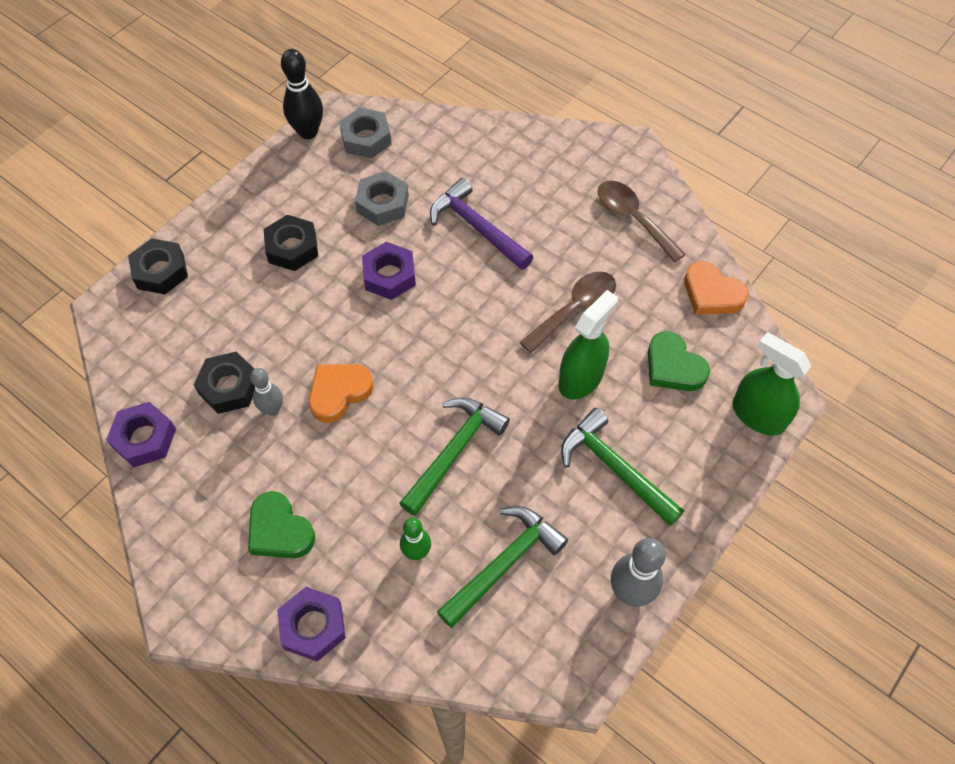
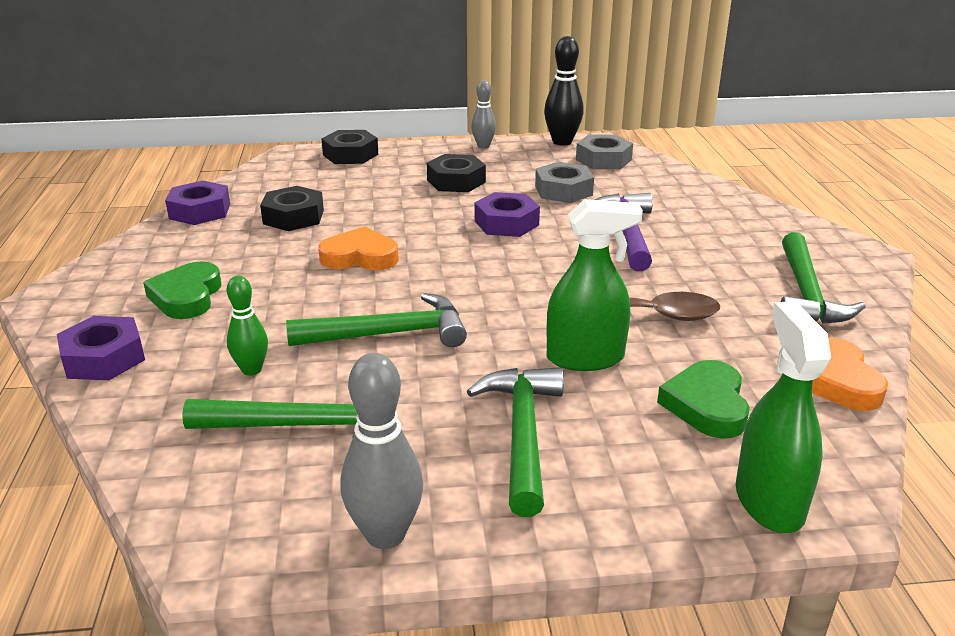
camera: 45 degrees right, 30 degrees down
grey bowling pin [250,368,283,416] -> grey bowling pin moved to [471,80,496,149]
brown spoon [598,181,686,262] -> green hammer [781,232,866,324]

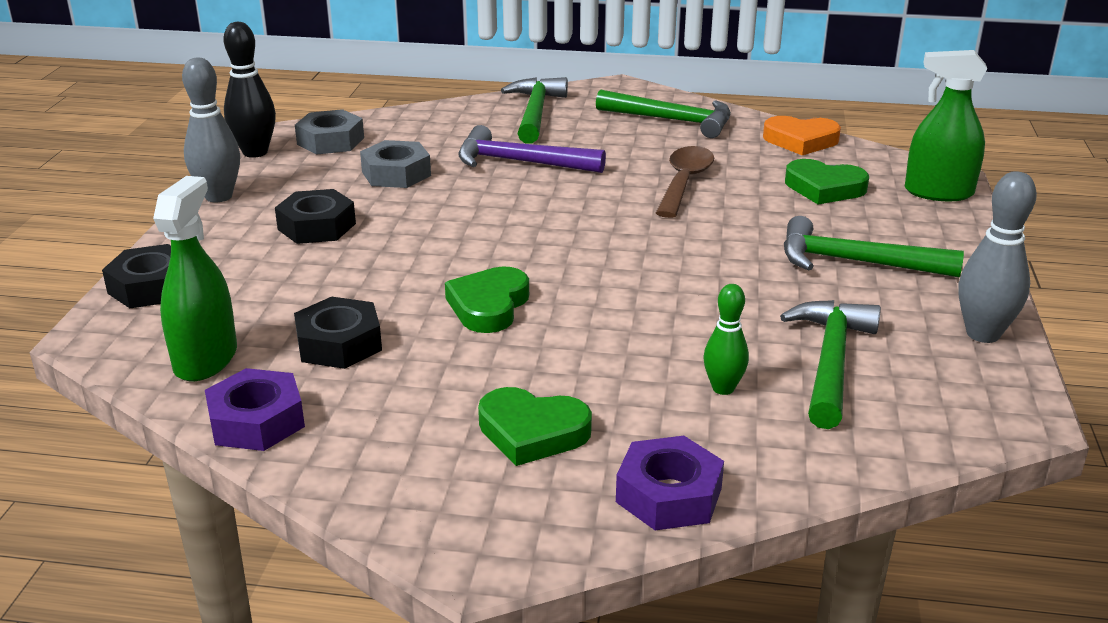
camera: 75 degrees left, 0 degrees up
green hammer [286,293,467,347] -> green hammer moved to [501,77,568,144]
orange heart [318,226,399,270] -> green heart [445,266,529,333]
grey bowling pin [471,80,496,149] -> grey bowling pin [182,57,240,202], size x1.58
purple nut [475,192,540,237] -> none
green spray bottle [547,199,643,371] -> green spray bottle moved to [153,176,237,381]

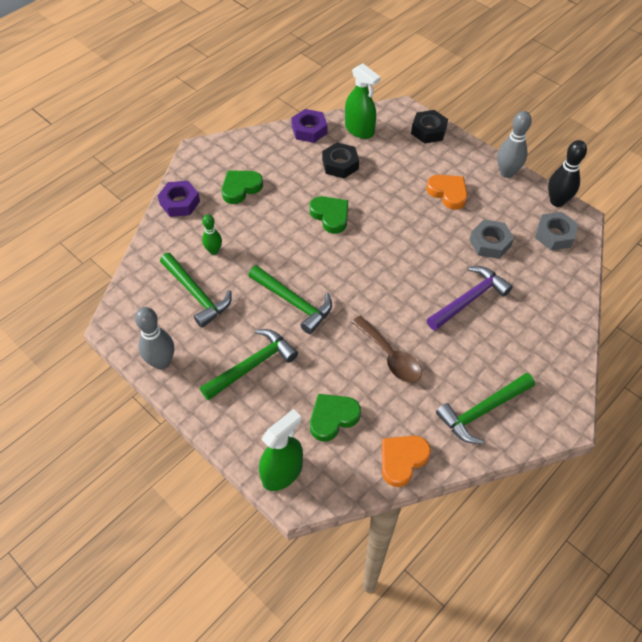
camera: 125 degrees right, 25 degrees up
black nut [275,189,356,244] -> orange heart [426,175,467,210]
green hammer [501,77,568,144] -> green hammer moved to [248,265,332,334]

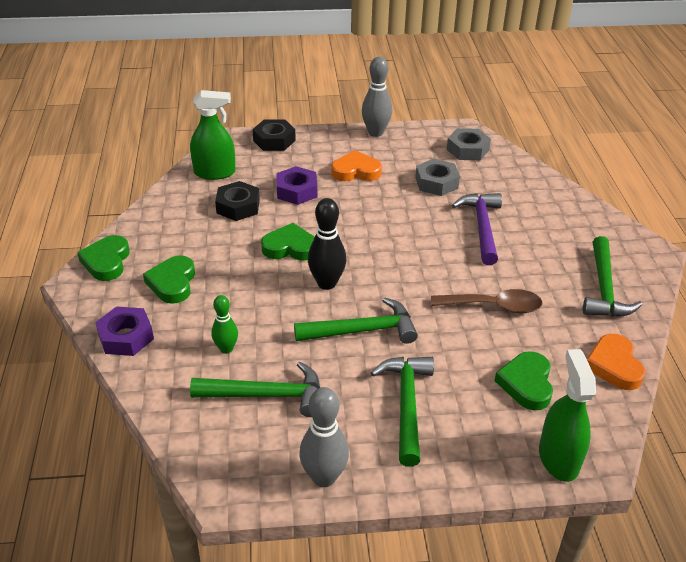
camera: 50 degrees left, 15 degrees down
purple nut [291,109,328,143] -> purple nut moved to [276,166,317,205]
black bowling pin [548,140,587,207] -> black bowling pin moved to [308,198,347,290]
none -> green heart [77,235,130,281]

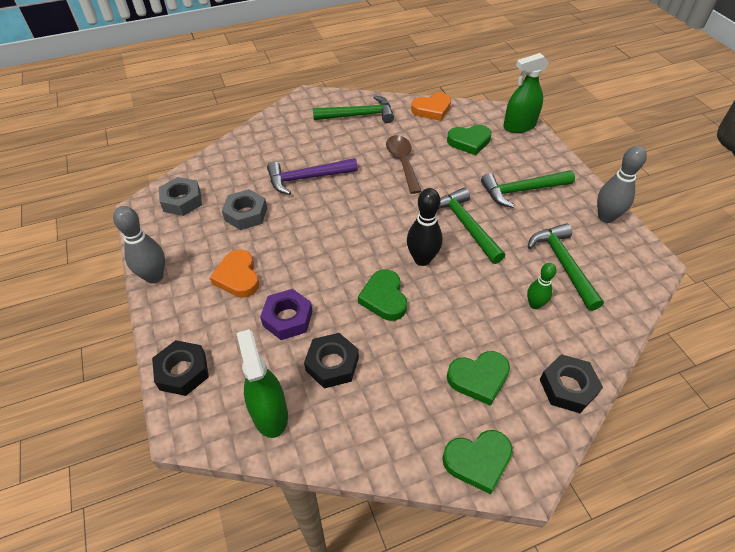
camera: 105 degrees left, 10 degrees up
purple nut [95,306,154,356] -> black nut [540,354,603,413]

